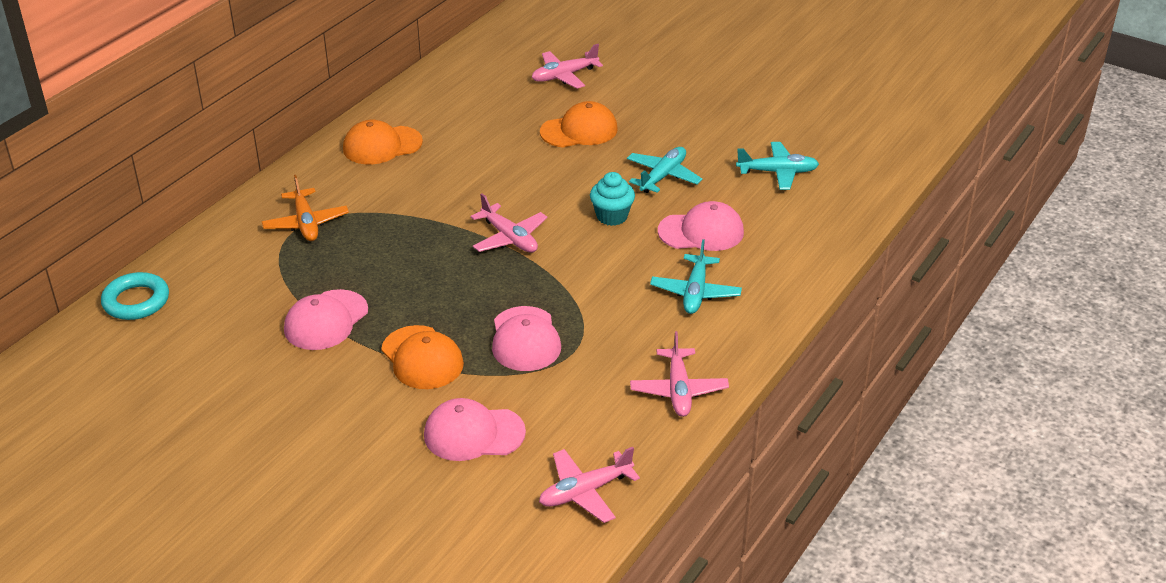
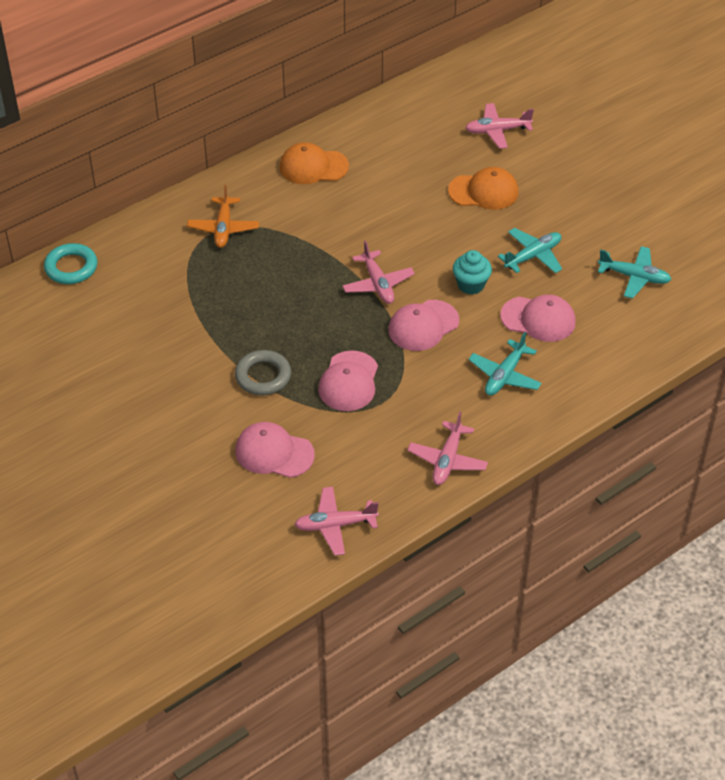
camera: 20 degrees right, 10 degrees up
pink cap [284,289,368,350] -> pink cap moved to [388,300,459,351]
orange cap [381,325,464,389] -> grey ring [235,350,291,395]

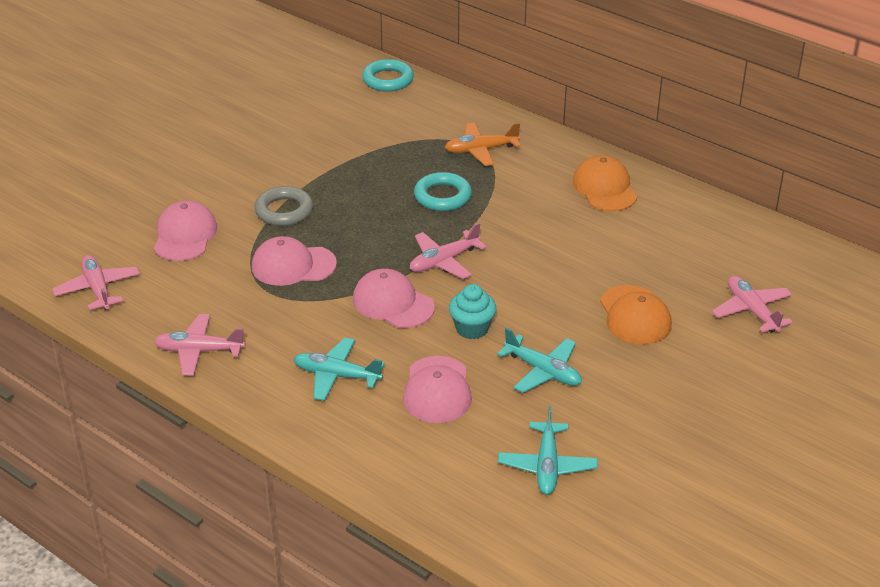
camera: 75 degrees right, 10 degrees down
none -> turquoise ring [414,172,472,211]

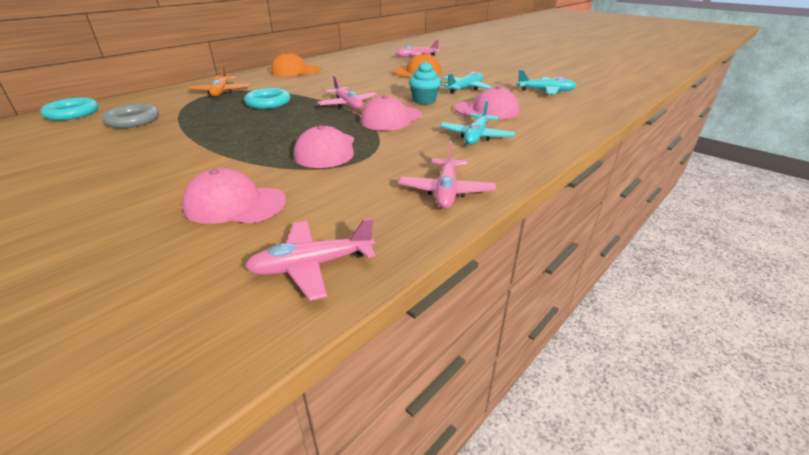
camera: 85 degrees left, 5 degrees down
grey ring [254,186,313,226] -> grey ring moved to [102,104,159,128]

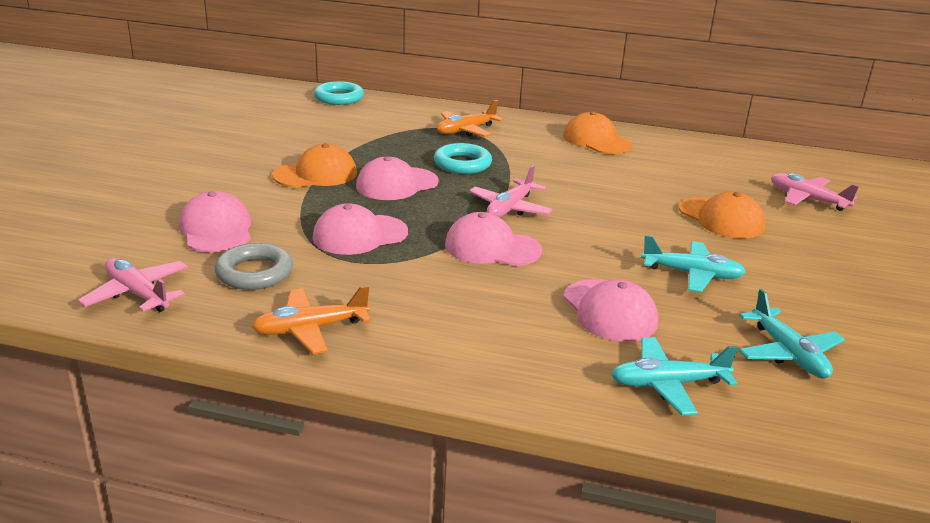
camera: 60 degrees right, 5 degrees down
grey ring [102,104,159,128] -> grey ring moved to [215,243,293,290]
pink plane [398,141,496,209] -> orange plane [251,285,371,354]
turquoise cupcake [409,61,441,104] -> none
turquoise plane [440,100,516,145] -> turquoise plane moved to [611,337,738,415]
none -> orange cap [272,143,357,188]
none -> pink cap [356,156,439,200]

